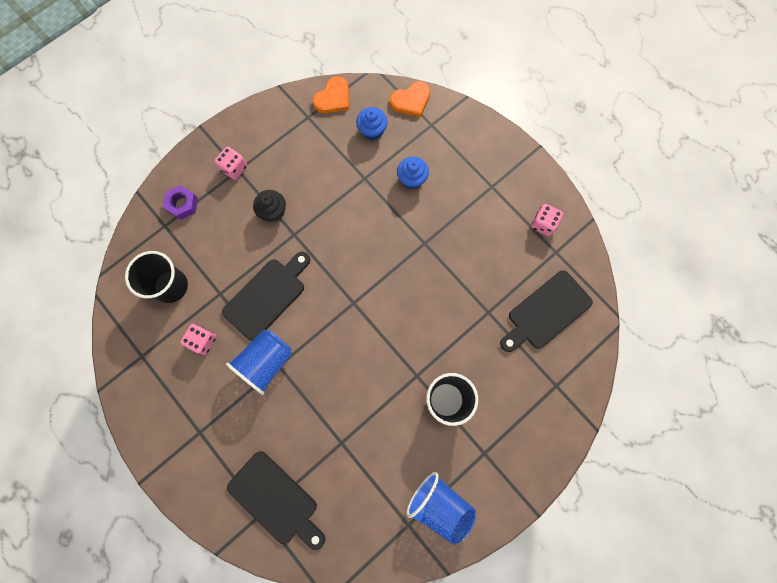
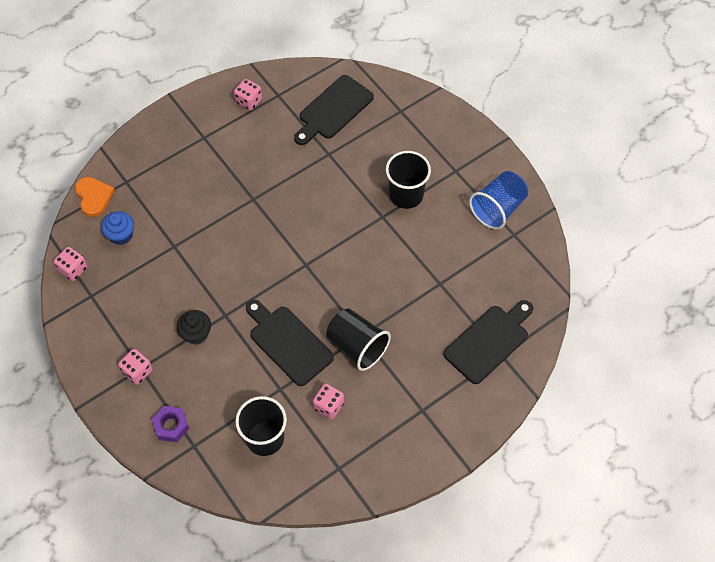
camera: 85 degrees left, 15 degrees down
blue cup [226,329,292,395] -> black cup [326,308,391,371]
orange heart [313,76,349,113] -> pink dice [54,247,87,281]
blue cupcake [397,156,429,189] -> none
black cutting board [500,270,593,352] -> black cutting board turned 75 degrees clockwise [294,75,374,145]

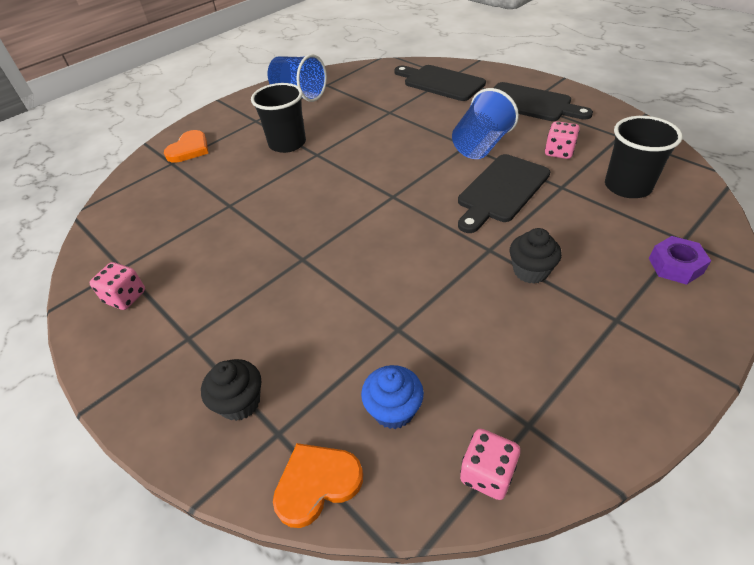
camera: 95 degrees left, 15 degrees down
pink dice [118,349,153,385] -> none
black cutting board [294,75,374,145] -> black cutting board moved to [494,82,593,121]
black cup [326,308,391,371] -> blue cup [452,88,519,159]
none -> orange heart [164,130,209,163]
none -> black cupcake [201,359,261,421]

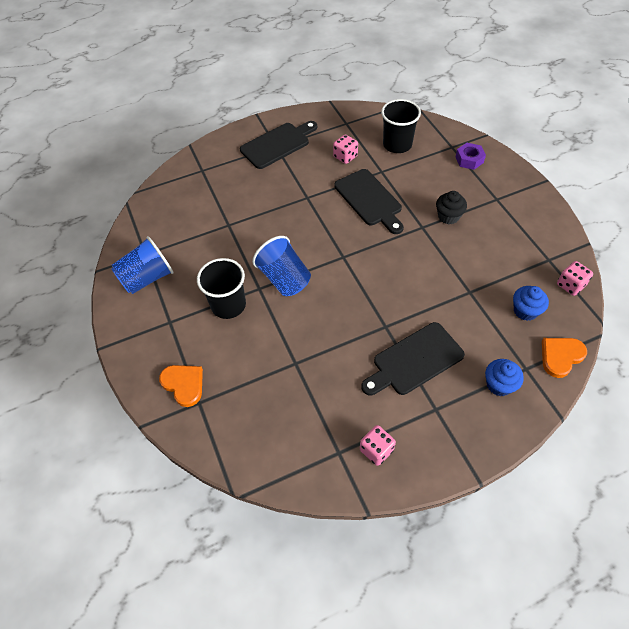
camera: 70 degrees left, 10 degrees up
black cupcake [201,359,261,421] -> blue cupcake [485,359,524,396]
orange heart [273,443,363,528] -> orange heart turned 60 degrees clockwise [542,338,587,378]
black cutting board [394,65,486,101] -> black cutting board moved to [361,322,465,395]
blue cup [452,88,519,159] -> blue cup moved to [252,236,311,296]

